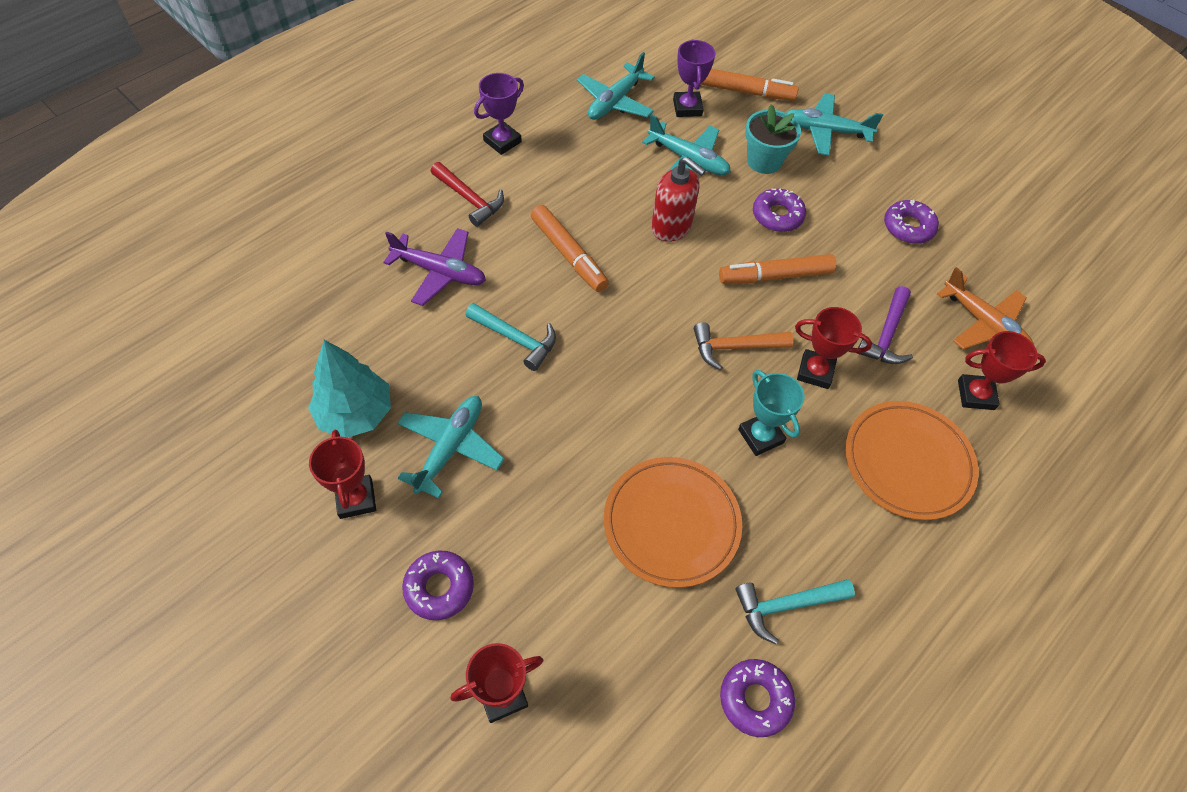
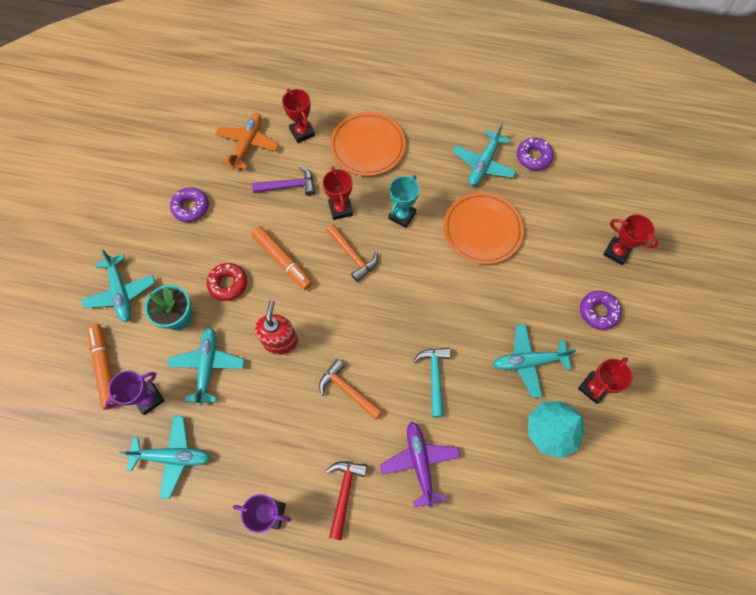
camera: 120 degrees left, 10 degrees up
orange marker [531,205,609,292] -> orange hammer [319,359,383,420]
turquoise hammer [735,579,855,644] -> turquoise plane [453,124,516,186]
purple donut [753,189,806,232] -> red donut [207,263,247,301]

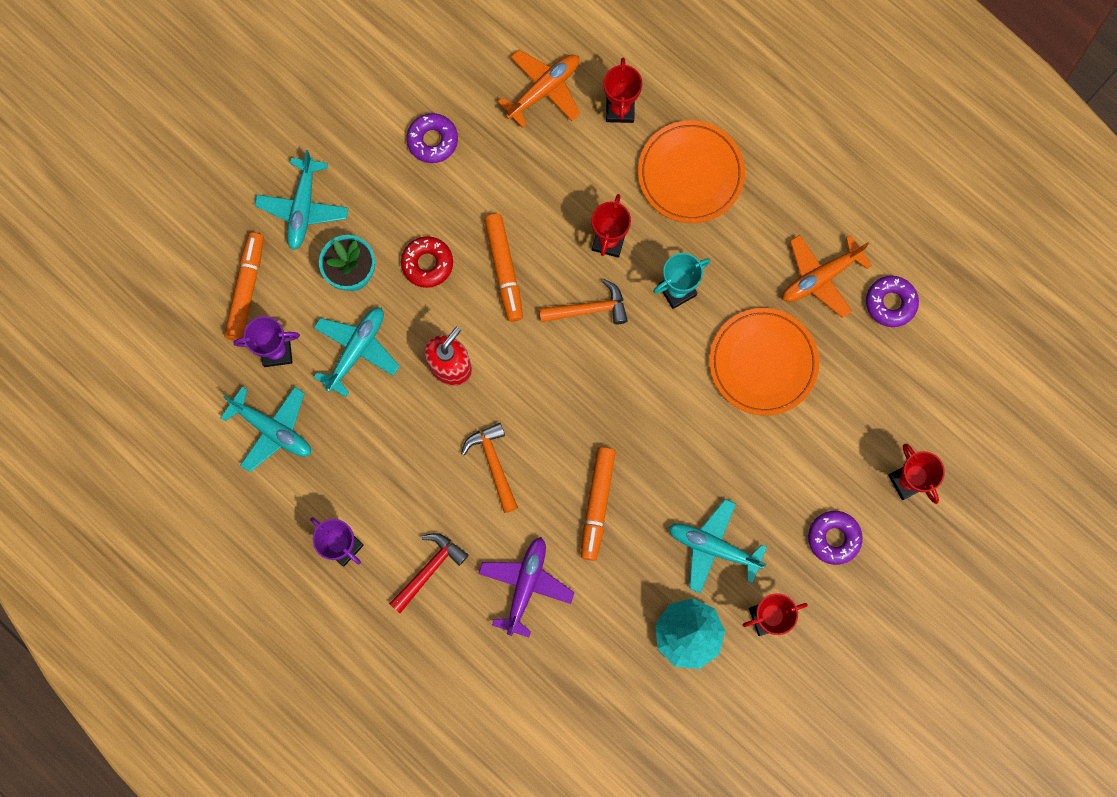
camera: 30 degrees right, 10 degrees up
purple hammer [252,166,315,196] -> none
orange hammer [326,224,378,282] -> orange hammer turned 90 degrees counterclockwise [539,279,628,324]
turquoise hammer [413,348,451,418] -> orange marker [581,447,616,561]
turquoise plane [453,124,516,186] -> orange plane [783,235,872,318]

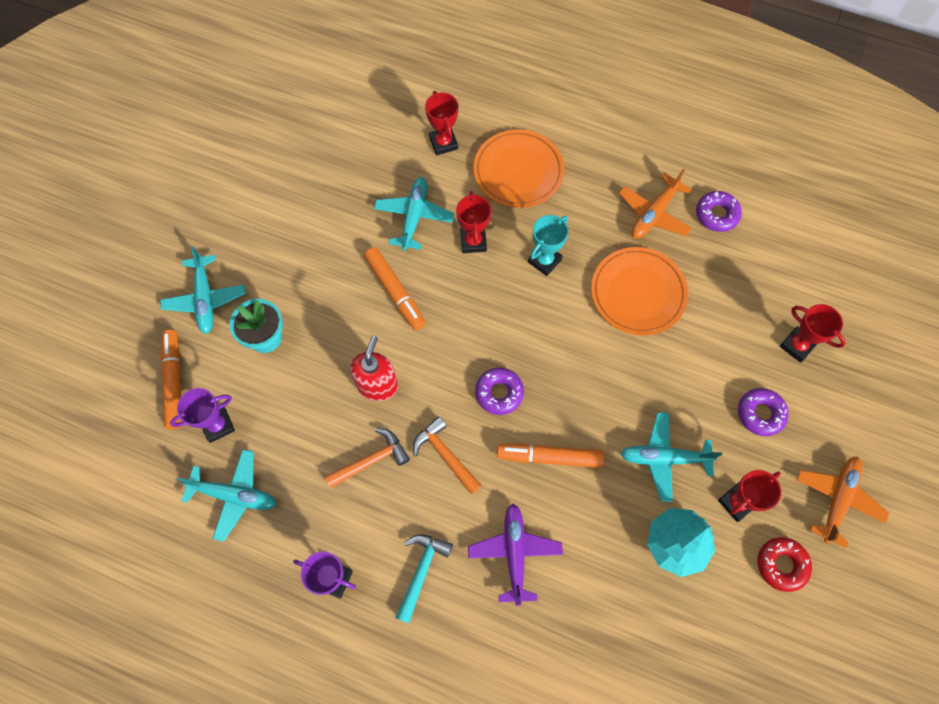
camera: 20 degrees left, 10 degrees down
turquoise plane [314,308,400,397] -> turquoise plane moved to [374,177,454,251]
red hammer [389,533,468,613] -> turquoise hammer [395,534,453,624]
red donut [401,236,453,288] -> red donut moved to [757,537,812,592]
purple donut [407,113,458,163] -> purple donut moved to [475,368,524,415]
orange plane [498,50,580,128] -> orange plane moved to [797,456,889,548]
orange hammer [539,279,628,324] -> orange hammer moved to [325,428,410,488]
orange marker [581,447,616,561] -> orange marker turned 105 degrees clockwise [497,444,604,468]

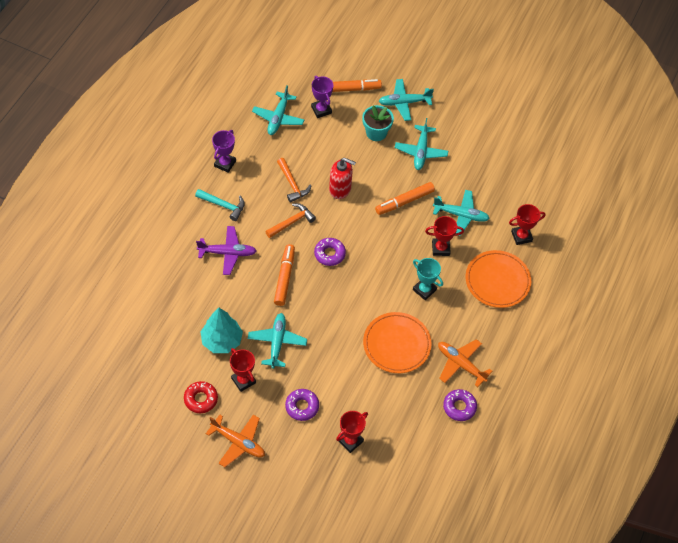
camera: 90 degrees right, 10 degrees down
none -> turquoise plane [395,118,448,170]

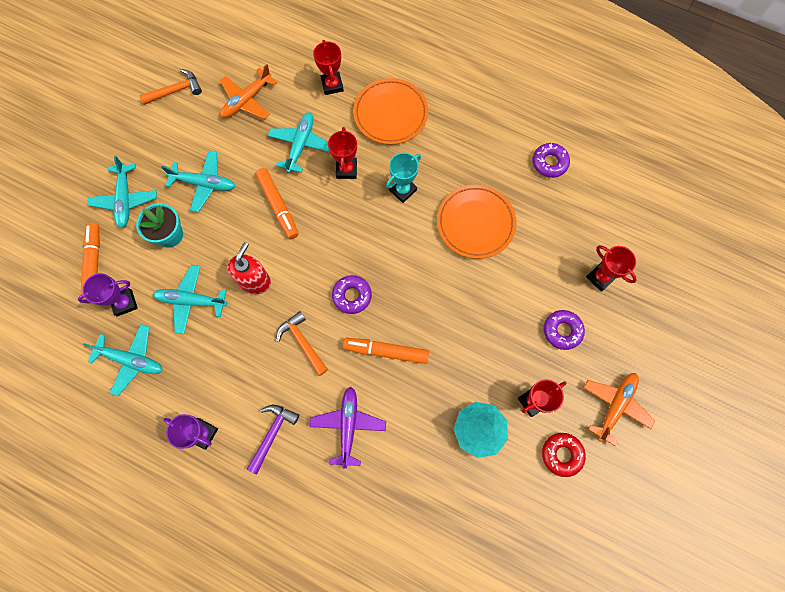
camera: 85 degrees left, 15 degrees up
turquoise hammer [195,189,245,221] -> purple hammer [247,405,299,474]
turquoise plane [248,313,307,369] -> turquoise plane moved to [153,265,227,334]
orange hammer [277,158,311,202] -> orange hammer moved to [139,69,202,105]
orange plane [438,339,493,387] -> orange plane moved to [220,64,277,119]

